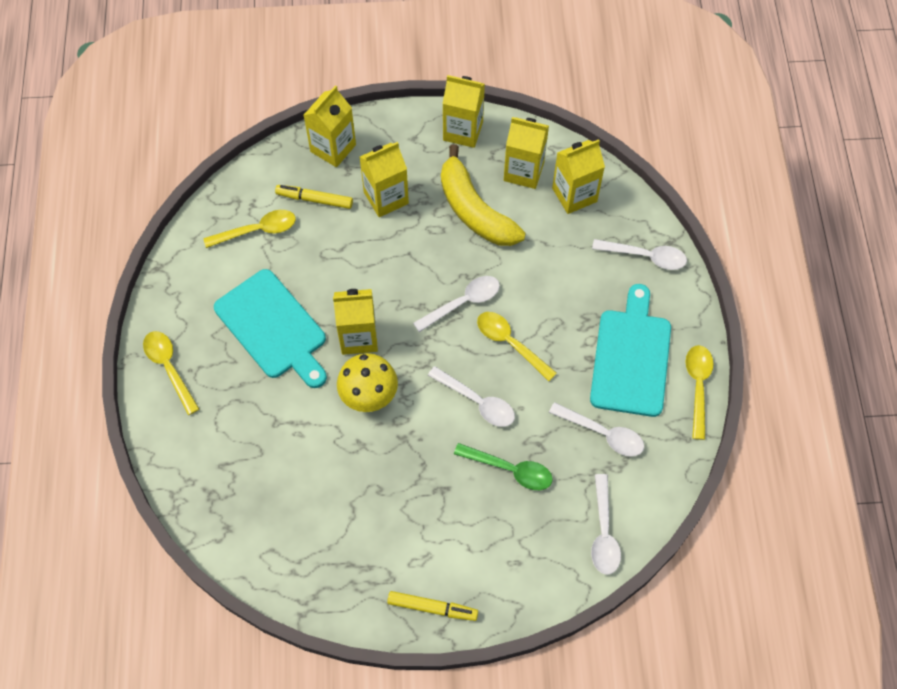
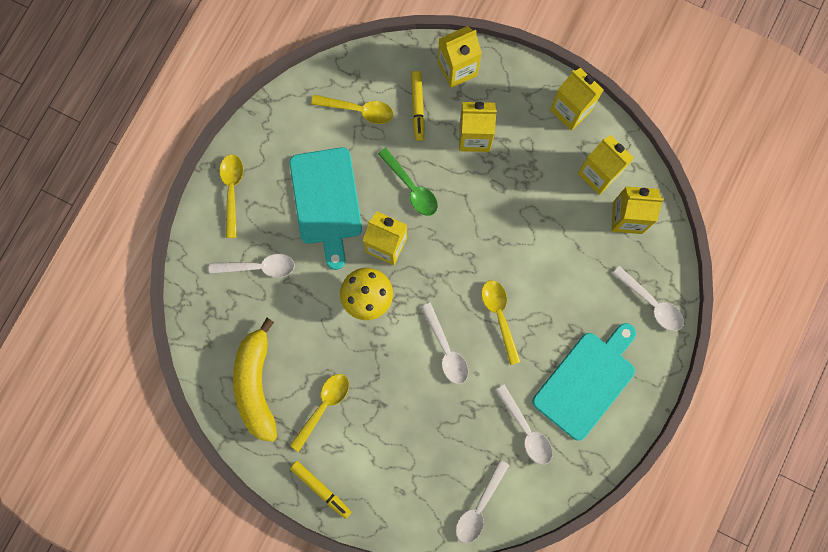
camera: 30 degrees right, 15 degrees up
yellow marker [275,185,353,209] -> yellow marker turned 135 degrees counterclockwise [411,71,425,141]
white spoon [413,276,500,332] -> white spoon moved to [209,254,295,278]
yellow banana [441,144,526,246] -> yellow banana moved to [233,318,277,442]
green spoon [454,443,553,490] -> green spoon moved to [378,148,438,216]
yellow spoon [685,345,714,440] -> yellow spoon moved to [290,374,349,452]

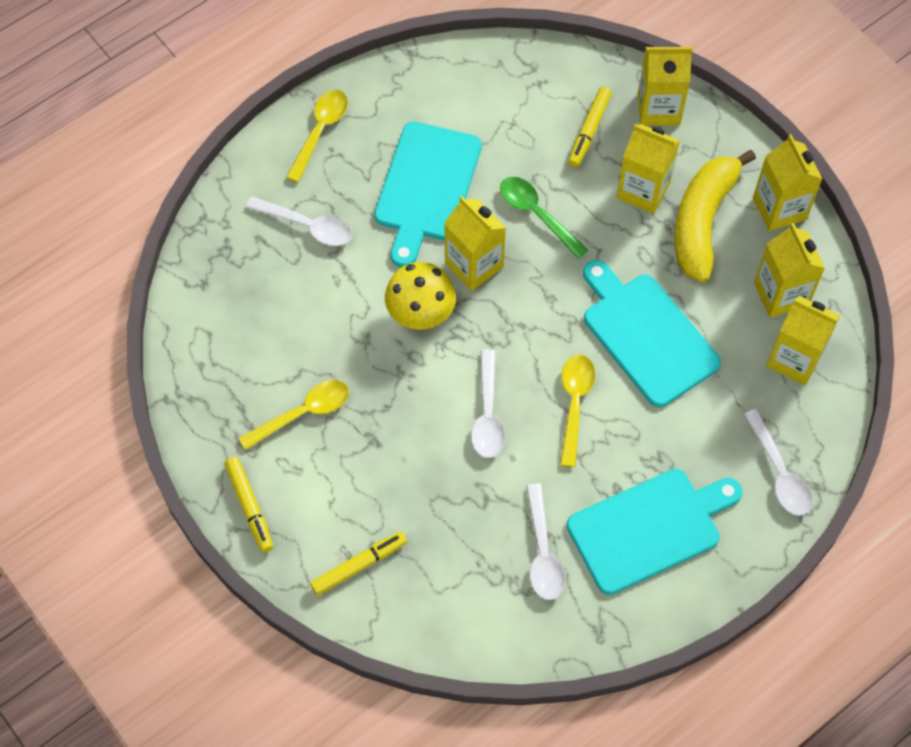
camera: 25 degrees right, 15 degrees down
yellow banana [233,318,277,442] -> yellow banana moved to [674,150,756,283]
yellow spoon [311,95,393,124] -> none
green spoon [378,148,438,216] -> green spoon turned 150 degrees clockwise [500,177,588,259]
white spoon [456,460,509,543] -> none
none -> yellow marker [310,532,407,596]
none -> turquoise cutting board [583,260,721,407]

